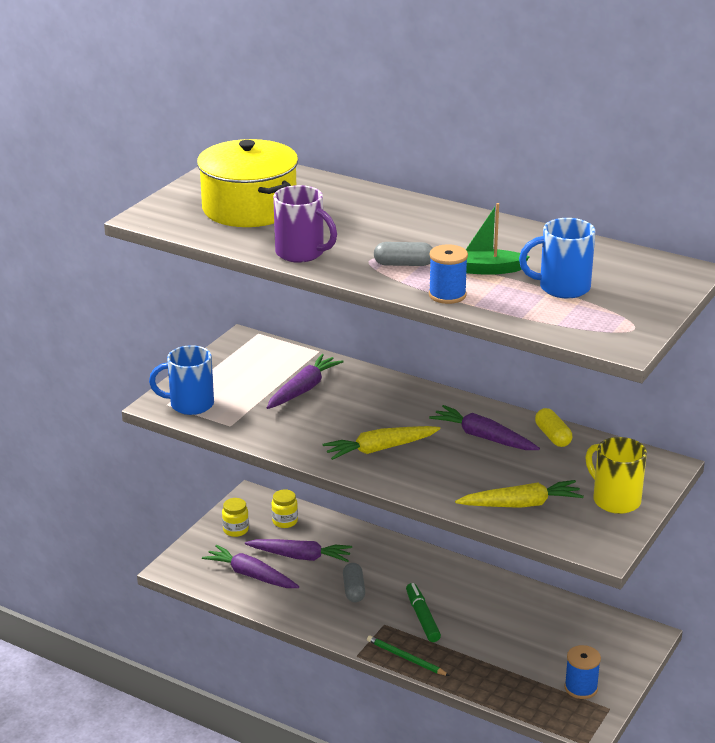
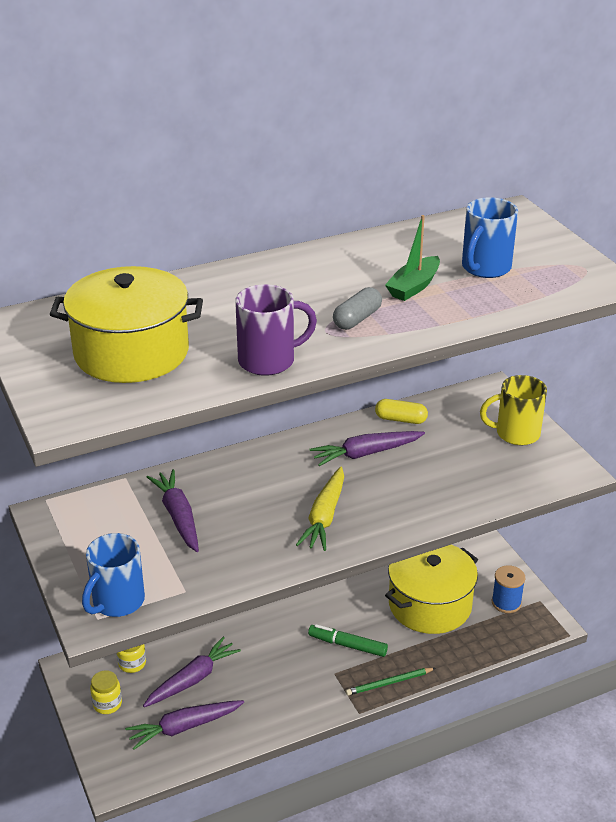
camera: 55 degrees left, 5 degrees up
grey capsule [343,563,365,602] -> none
blue spool [429,244,468,304] -> none
yellow carrot [455,480,584,508] -> none
none -> yellow pot [385,545,478,634]

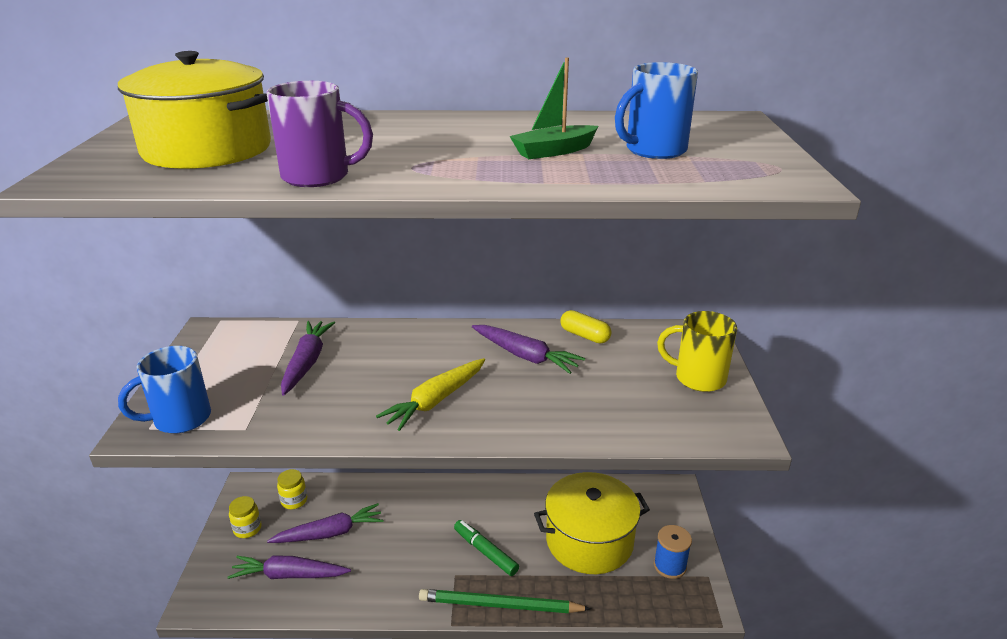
camera: 25 degrees right, 5 degrees down
purple carrot [309,431,425,466] -> purple carrot turned 150 degrees counterclockwise [472,325,585,374]
grey capsule [333,287,382,330] -> none
green pencil [346,668,436,696] -> green pencil [419,589,591,613], size x1.65

